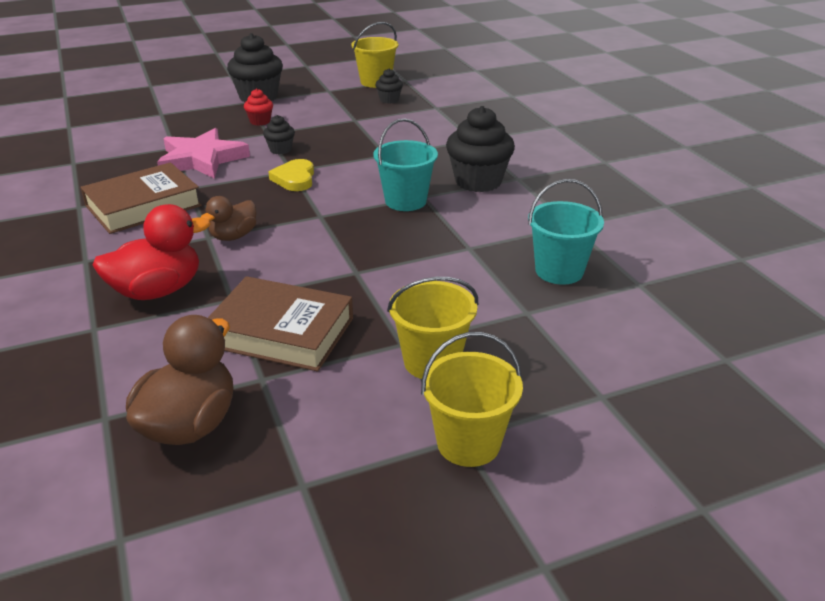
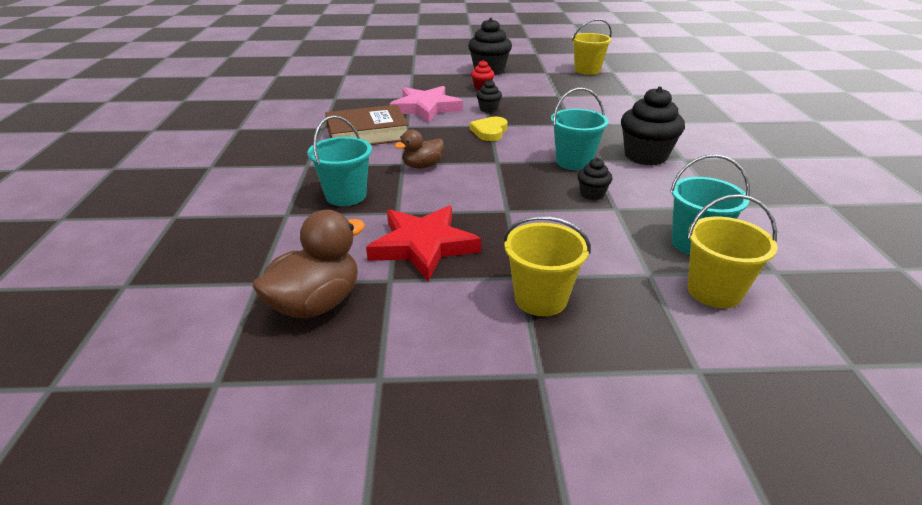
camera: 20 degrees right, 0 degrees up
red duck [92,204,210,300] -> turquoise bucket [307,116,372,206]
brown book [208,276,353,371] -> red star [366,206,481,281]
black cupcake [375,68,403,104] -> black cupcake moved to [577,158,613,200]
yellow bucket [421,332,523,467] -> yellow bucket moved to [687,194,778,308]

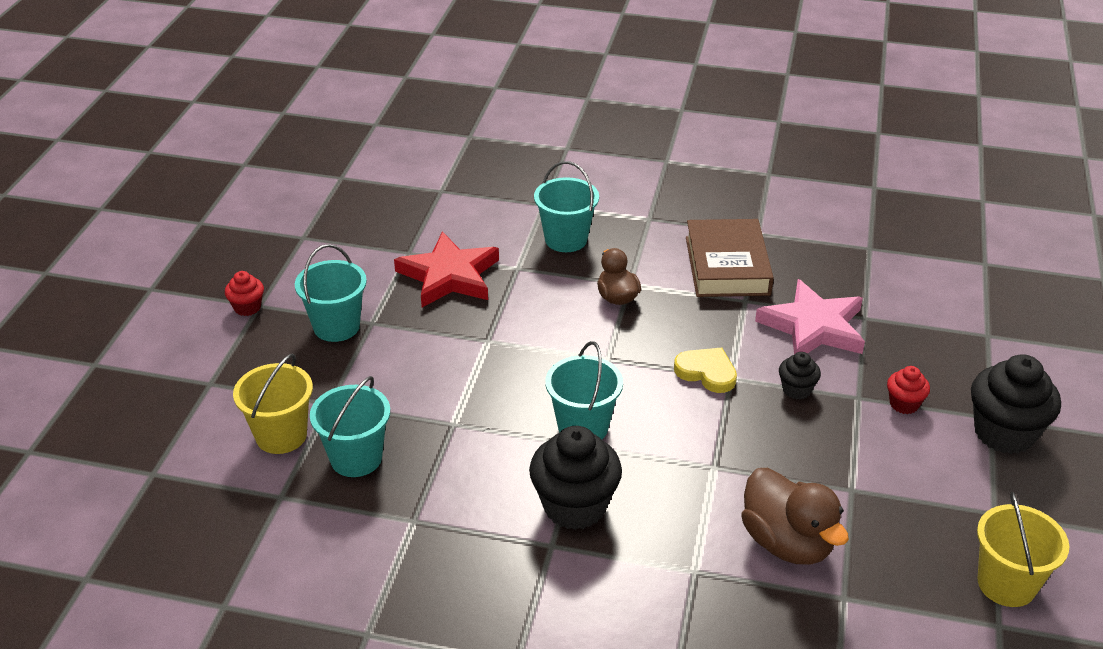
camera: 105 degrees right, 5 degrees up
brown duck [252,210,365,318] -> brown duck moved to [741,468,849,565]
yellow bucket [503,216,591,316] -> turquoise bucket [295,244,367,342]
black cupcake [577,158,613,200] -> none
none -> red cupcake [225,271,264,316]

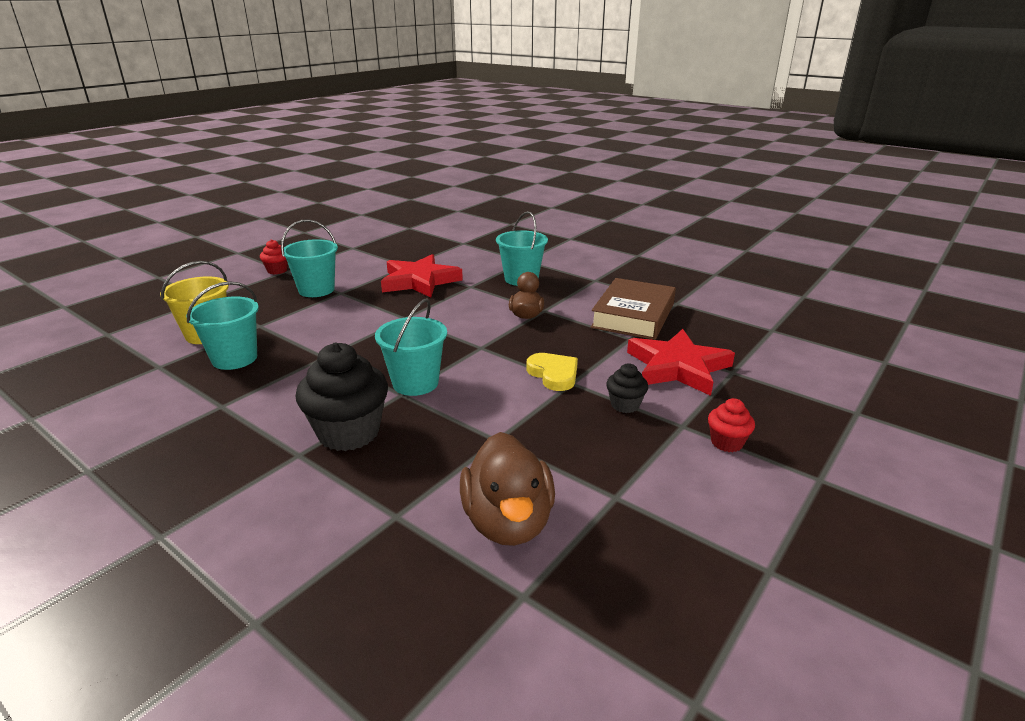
camera: 25 degrees right, 10 degrees down
pink star [755,279,865,355] -> red star [627,329,735,396]
black cupcake [971,354,1061,454] -> none
yellow bucket [977,492,1069,607] -> none

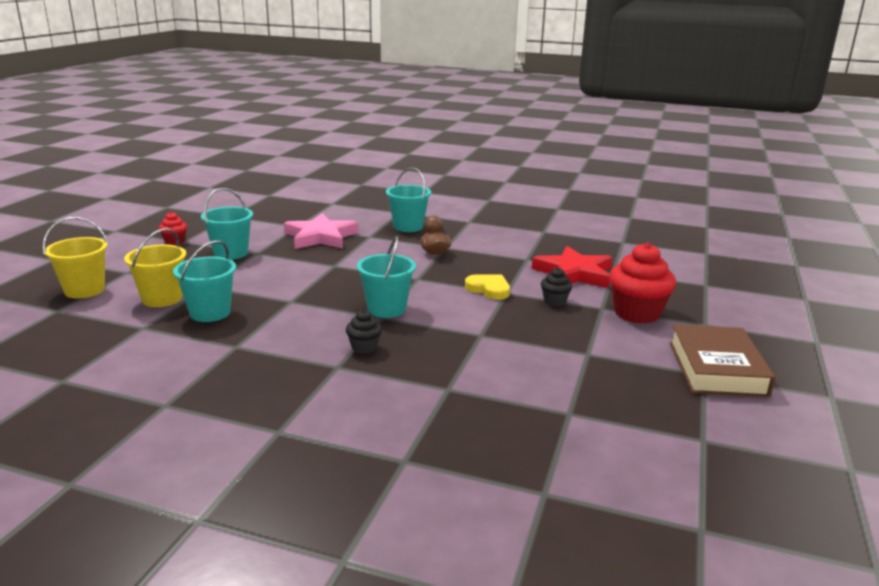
camera: 20 degrees left, 5 degrees down
black cupcake [296,342,388,451] -> black cupcake [346,310,382,354], size x0.50
red star [381,254,463,298] -> pink star [284,213,358,249]
brown duck [460,432,555,546] -> none
brown book [590,278,676,340] -> brown book moved to [670,324,775,397]
red cupcake [708,398,755,452] -> red cupcake [609,243,676,324], size x1.99
none -> yellow bucket [43,217,108,299]

